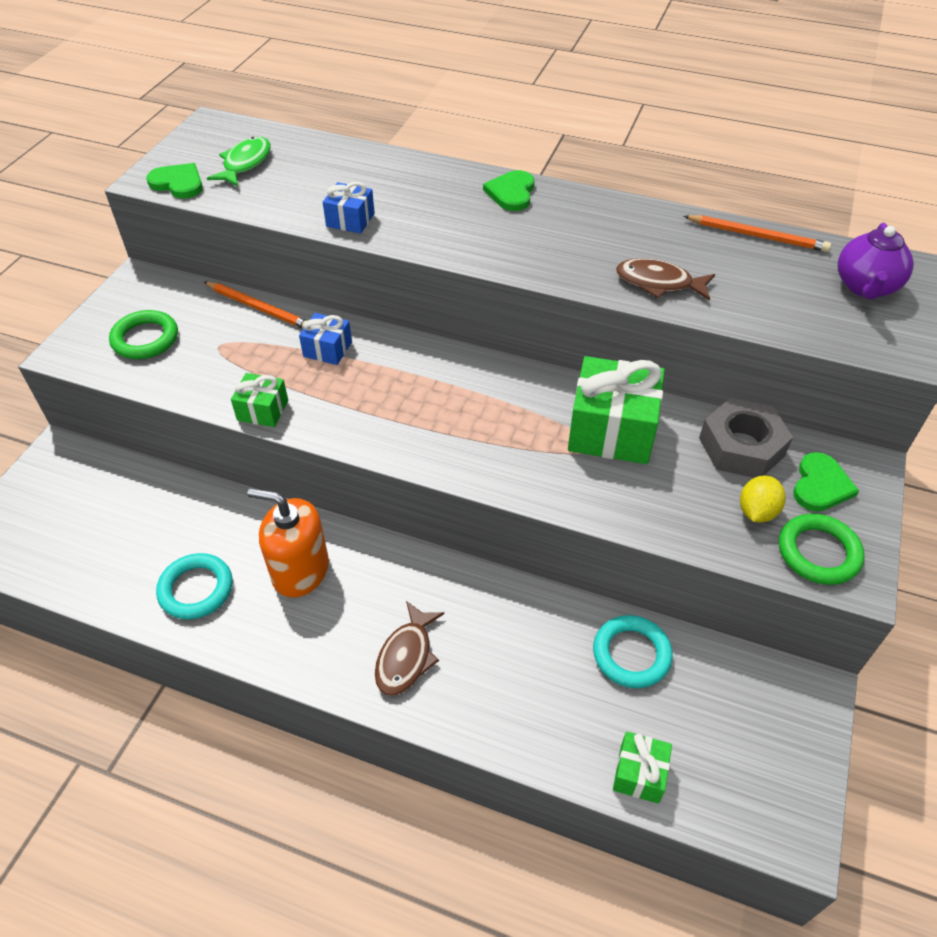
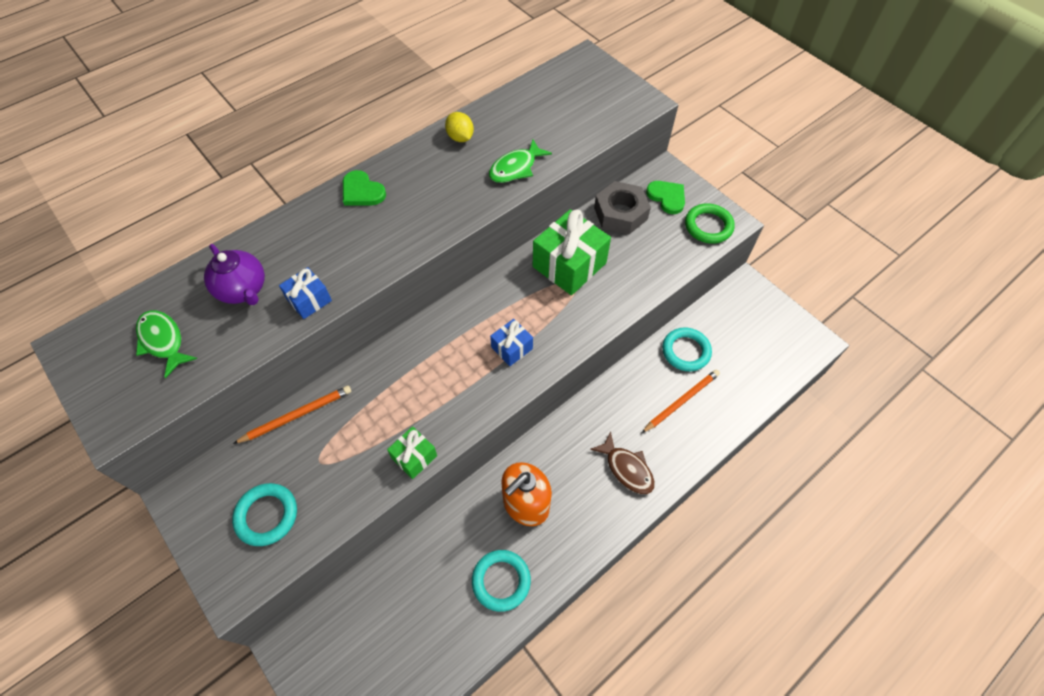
camera: 60 degrees left, 10 degrees up
green ring [109,310,178,359] -> turquoise ring [232,483,297,546]
green heart [146,163,203,199] -> none
blue gift [299,313,352,365] -> blue gift moved to [490,319,533,366]
green gift [613,731,672,804] -> none
brown fish [616,259,715,300] -> green fish [489,139,552,183]
orange pencil [684,215,831,252] -> orange pencil moved to [642,370,720,433]
yellow lemon [740,475,785,522] -> yellow lemon moved to [445,112,474,142]
purple teapot [838,223,914,299] -> purple teapot moved to [204,244,265,305]

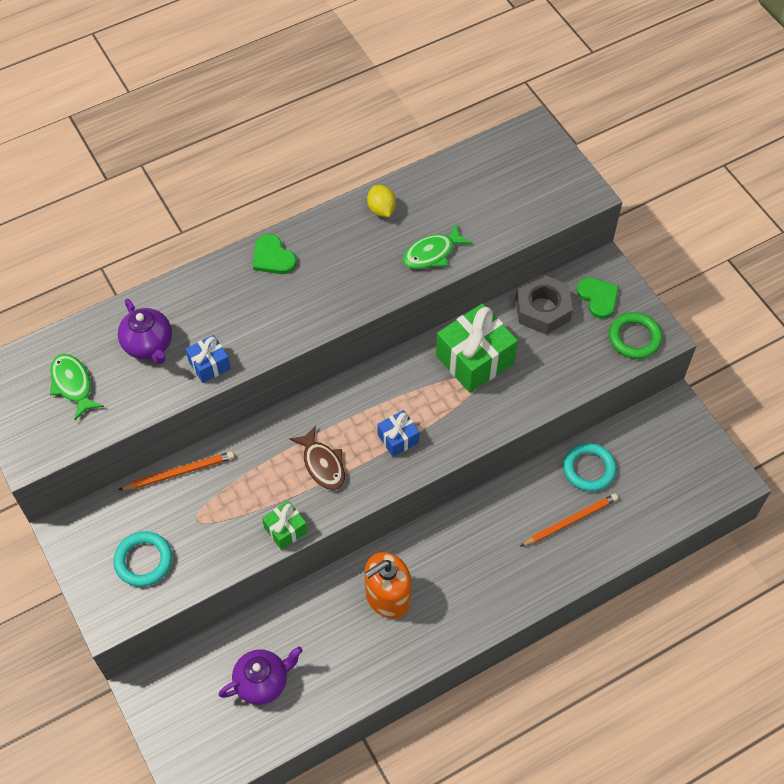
camera: 10 degrees right, 0 degrees up
turquoise ring [472,550,531,612] -> none
brown fish [590,432,655,494] -> brown fish moved to [289,425,345,490]
none -> purple teapot [219,647,303,705]

